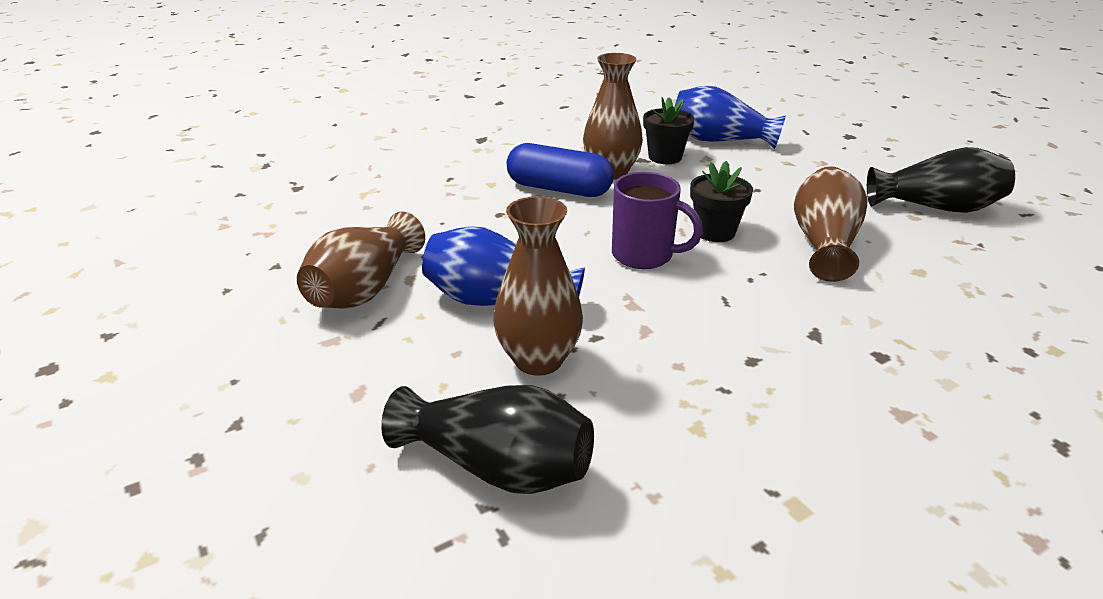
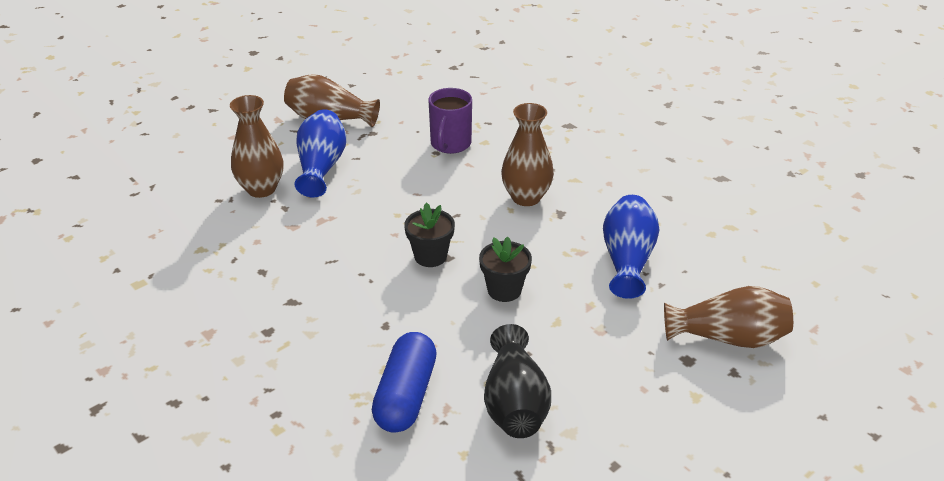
camera: 80 degrees right, 5 degrees up
black vase [381,385,594,494] -> none
blue capsule [507,143,614,197] -> blue capsule moved to [372,332,437,433]
purple mug [612,172,703,269] -> purple mug moved to [428,88,472,154]
black flower pot [643,97,695,164] -> black flower pot moved to [479,237,532,302]
brown vase [794,166,867,282] -> brown vase moved to [664,286,793,348]

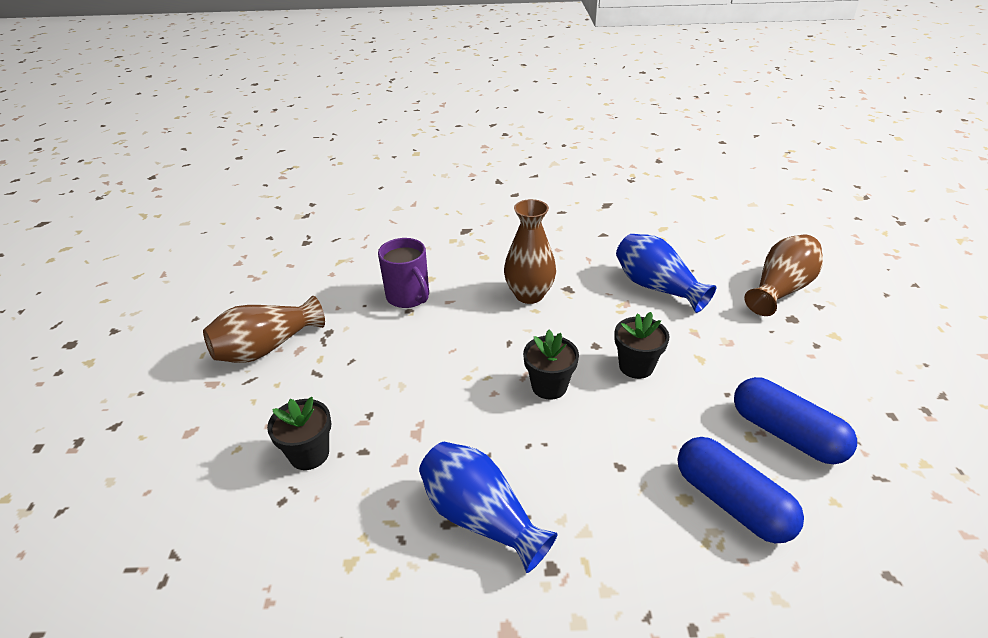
camera: 50 degrees left, 0 degrees up
brown vase [230,95,284,198] -> black flower pot [267,397,331,470]
blue vase [294,109,346,198] -> blue vase moved to [419,442,558,573]
black vase [484,324,551,438] -> blue capsule [734,377,857,464]

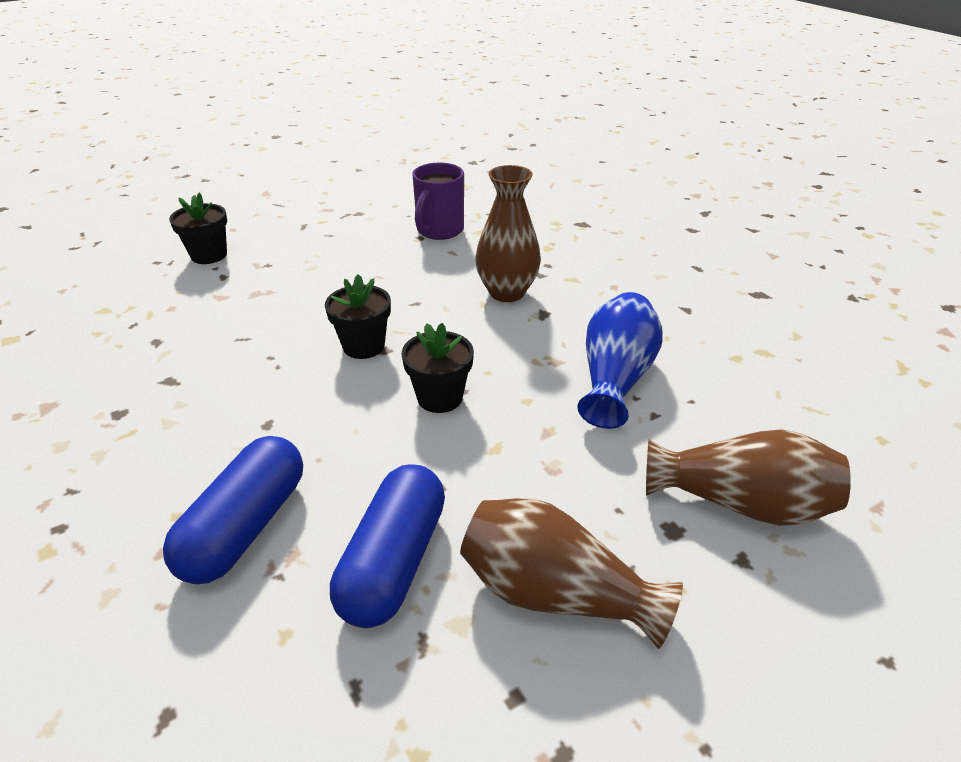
camera: 60 degrees right, 0 degrees up
brown vase [203,296,325,363] -> brown vase moved to [460,498,683,649]
blue vase [419,442,558,573] -> none

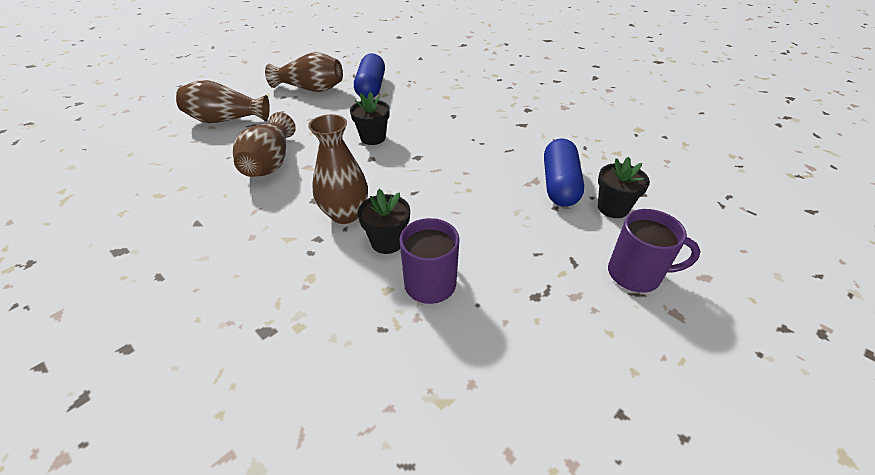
camera: 165 degrees right, 5 degrees up
blue capsule [163,436,303,584] -> blue capsule moved to [544,138,584,207]
black flower pot [325,274,391,359] -> black flower pot moved to [358,189,410,254]
blue vase [577,292,663,429] -> brown vase [233,112,296,177]
none -> purple mug [608,209,701,293]

